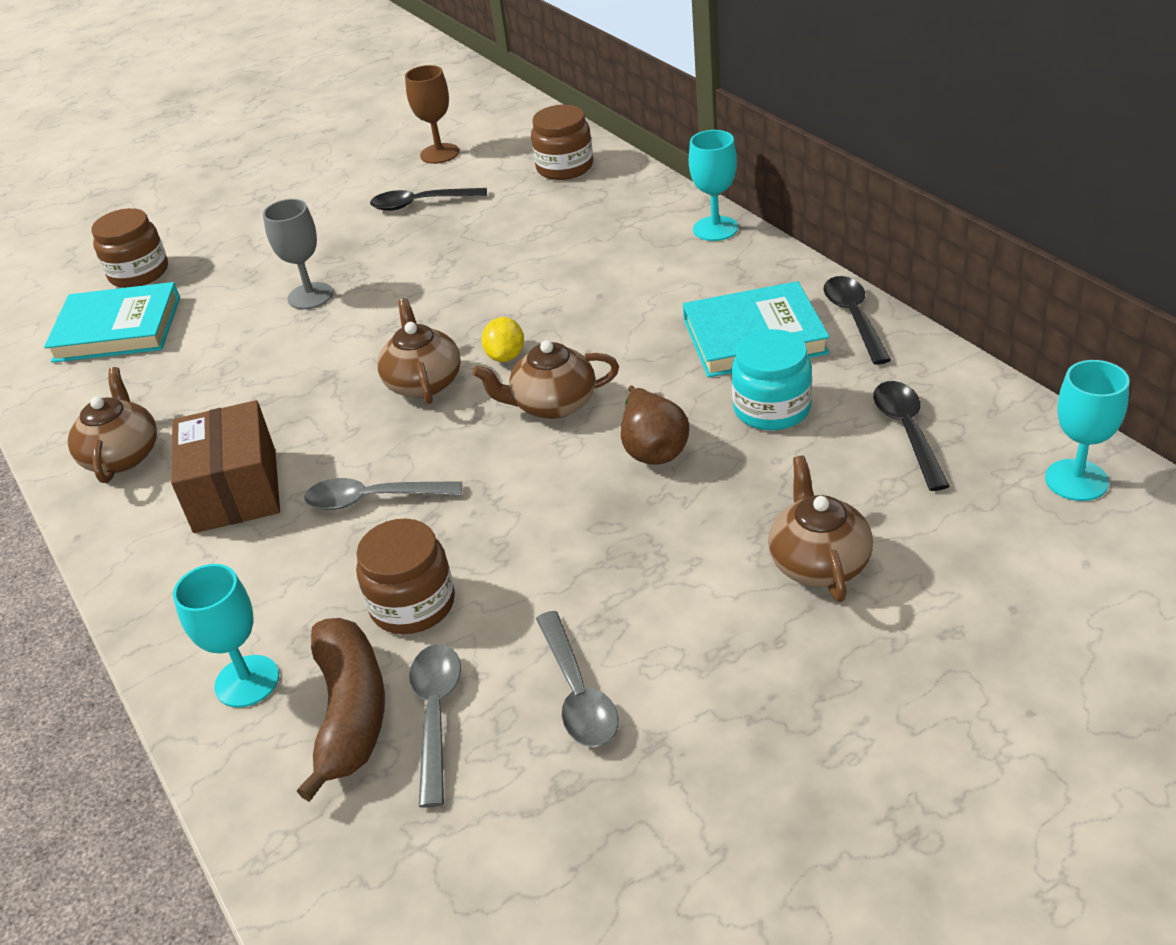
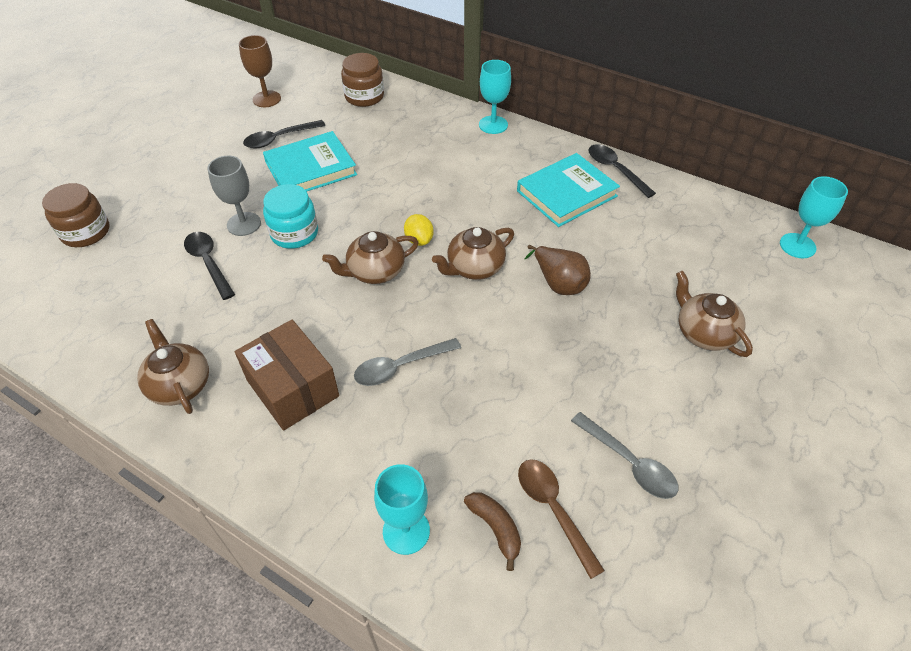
camera: 30 degrees left, 10 degrees up
turquoise book [44,282,180,363] -> turquoise book moved to [263,131,357,191]
brown banana [297,618,385,802] -> brown banana [464,492,521,571], size x0.57
brown jar [356,519,455,634] -> none
brown teapot [377,298,461,404] -> brown teapot turned 75 degrees counterclockwise [322,231,419,284]
grey spoon [409,644,461,808] -> brown spoon [518,459,605,579]
turquoise jar [731,329,812,431] -> turquoise jar moved to [263,184,318,249]
black spoon [873,381,950,491] -> black spoon moved to [184,232,235,300]

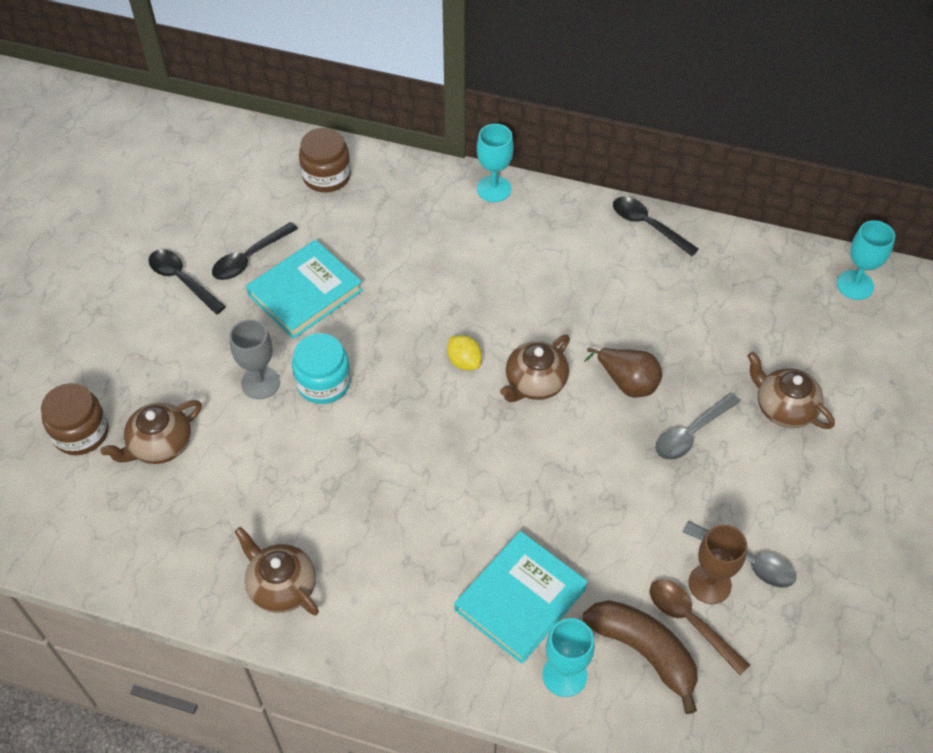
camera: 15 degrees left, 5 degrees up
black spoon [184,232,235,300] -> black spoon moved to [149,249,226,314]
brown box [235,319,339,431] -> none
brown goblet [239,35,281,107] -> brown goblet moved to [688,525,747,604]
brown teapot [322,231,419,284] -> brown teapot moved to [100,400,202,464]
grey spoon [354,338,461,386] -> grey spoon moved to [655,393,741,460]
brown banana [464,492,521,571] -> brown banana [583,600,698,714], size x1.76
turquoise book [517,153,620,227] -> turquoise book moved to [454,531,588,664]

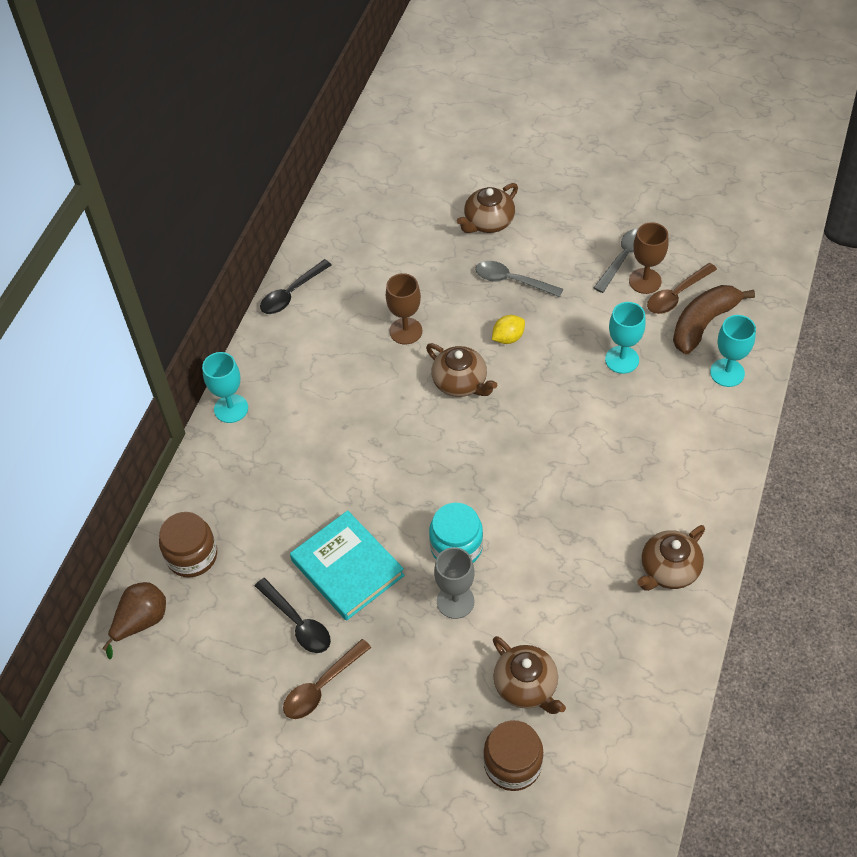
camera: 85 degrees left, 0 degrees up
black spoon [149,249,226,314] -> brown spoon [283,639,371,719]
yellow lemon [447,335,482,370] -> yellow lemon moved to [492,315,525,344]
turquoise book [454,531,588,664] -> none
brown pear [584,347,663,398] -> brown pear moved to [102,582,166,659]
grey spoon [655,393,741,460] -> grey spoon turned 150 degrees clockwise [475,261,563,297]
turquoise goblet [837,220,895,300] -> turquoise goblet moved to [605,302,646,374]
none -> brown goblet [386,273,422,344]

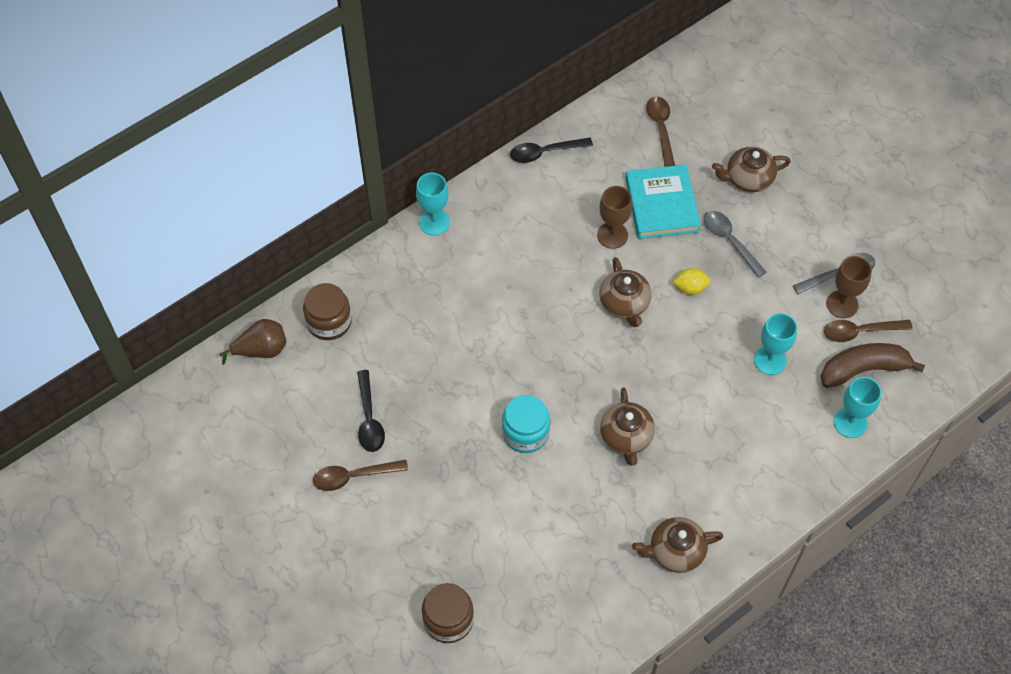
camera: 30 degrees right, 5 degrees up
turquoise book [290,510,405,621] -> turquoise book moved to [625,165,701,239]
grey goblet [434,547,475,619] -> none
brown teapot [493,636,566,714] -> brown teapot moved to [600,387,655,466]
none -> brown spoon [646,96,675,167]

